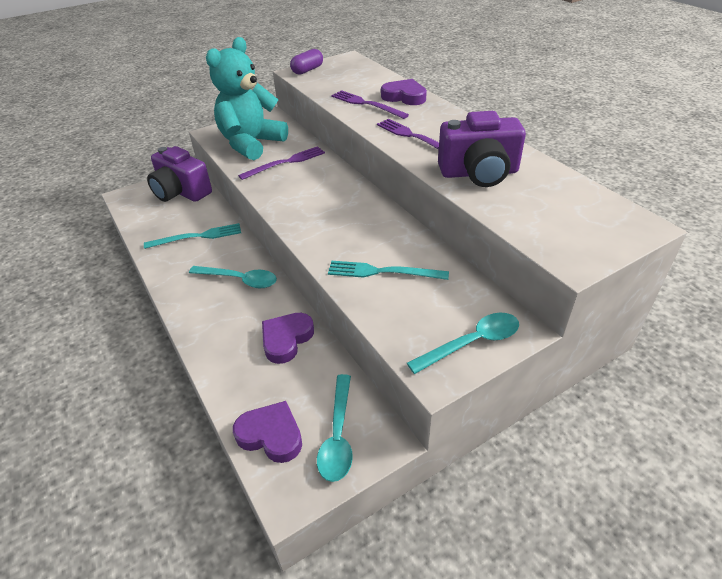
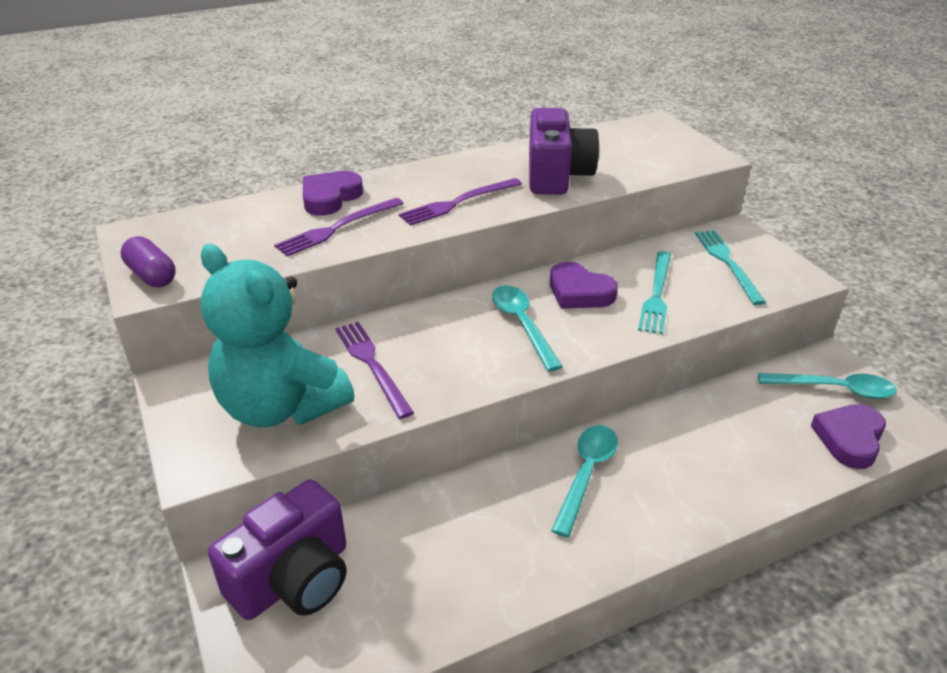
camera: 85 degrees left, 5 degrees down
turquoise fork [144,223,241,249] -> turquoise fork moved to [695,230,766,305]
purple heart [262,313,314,364] -> purple heart moved to [550,262,618,309]
turquoise spoon [407,312,519,374] -> turquoise spoon moved to [492,285,563,372]

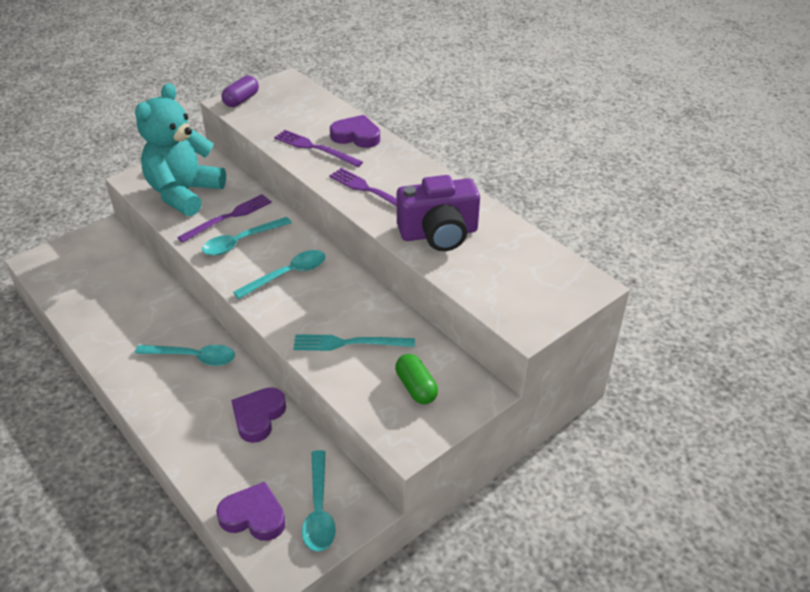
camera: 75 degrees right, 5 degrees up
purple camera [208,479,346,620] -> none
purple heart [550,262,618,309] -> purple heart moved to [231,387,286,443]
turquoise fork [695,230,766,305] -> green capsule [395,354,438,404]
none -> turquoise spoon [202,217,292,256]

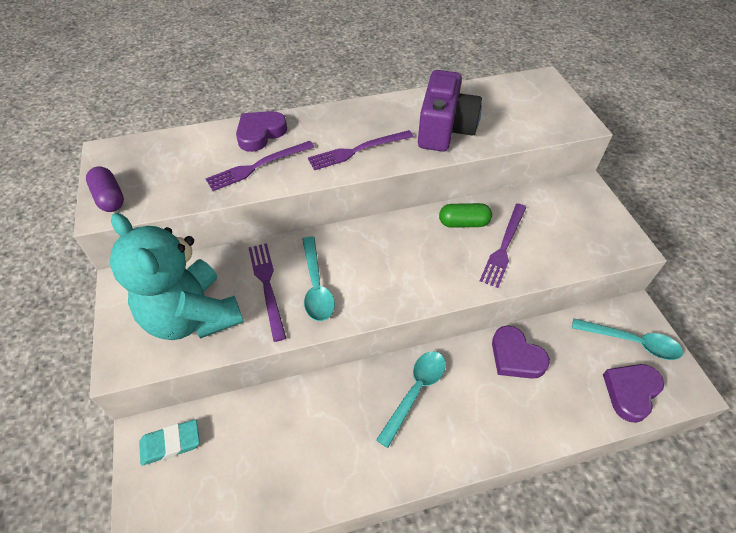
camera: 65 degrees left, 10 degrees up
turquoise spoon [233,250,326,299] -> none
turquoise fork [293,334,415,351] -> purple fork [480,204,526,288]
green capsule [395,354,438,404] -> green capsule moved to [439,203,492,228]
none -> turquoise eraser [139,419,200,466]

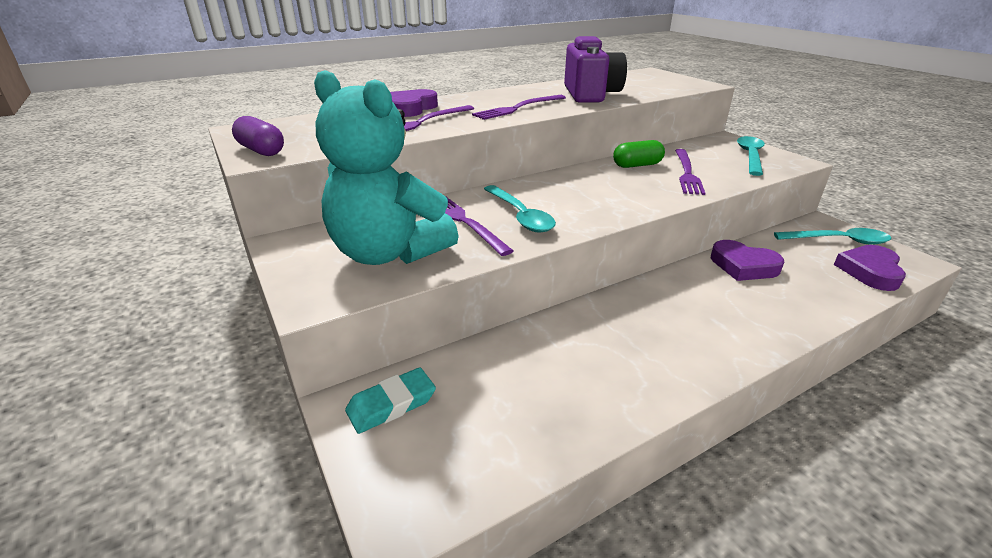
camera: 15 degrees left, 20 degrees down
turquoise spoon [376,351,446,448] -> turquoise spoon moved to [737,136,765,176]

